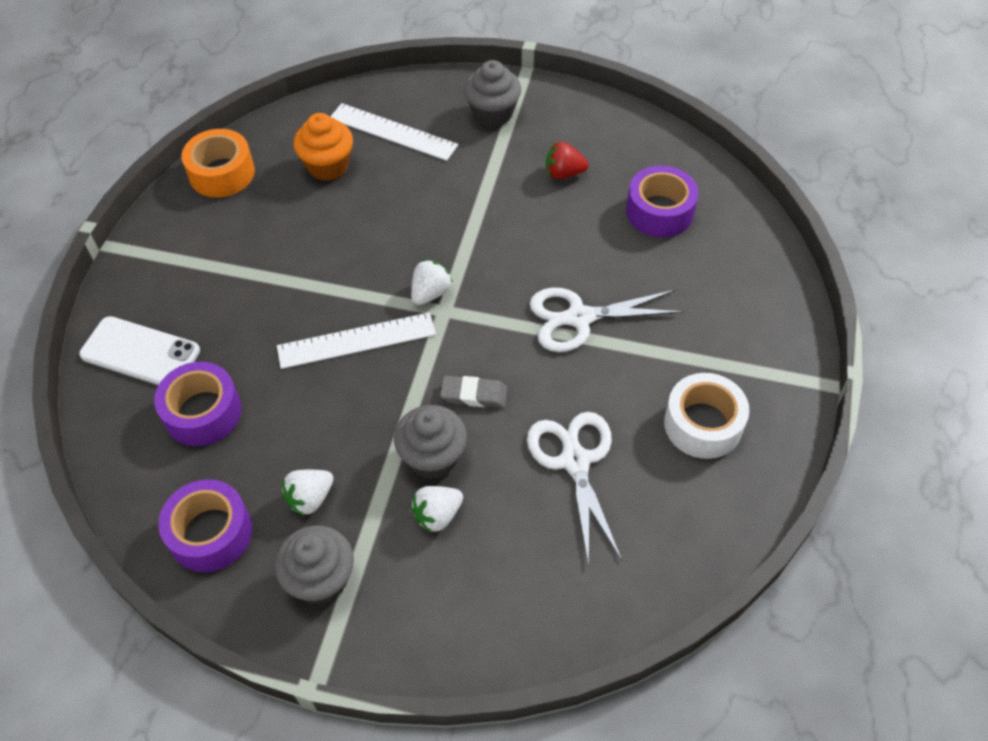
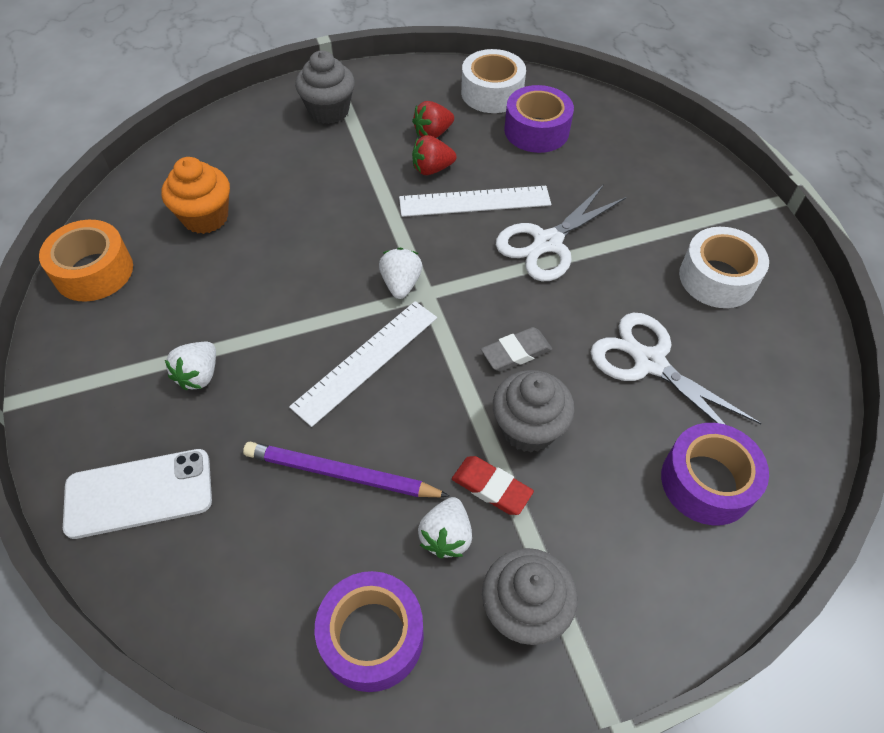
camera: 35 degrees left, 0 degrees up
purple tape [154,362,242,446] -> purple tape moved to [661,423,769,525]
white ruler [330,103,458,161] -> white ruler moved to [399,186,551,217]
white strawberry [411,486,463,533] -> white strawberry moved to [165,342,216,391]
none -> purple pencil [243,442,450,497]
none -> red strawberry [412,135,457,175]
none -> red eraser [452,456,534,515]
none -> white tape [461,49,526,113]

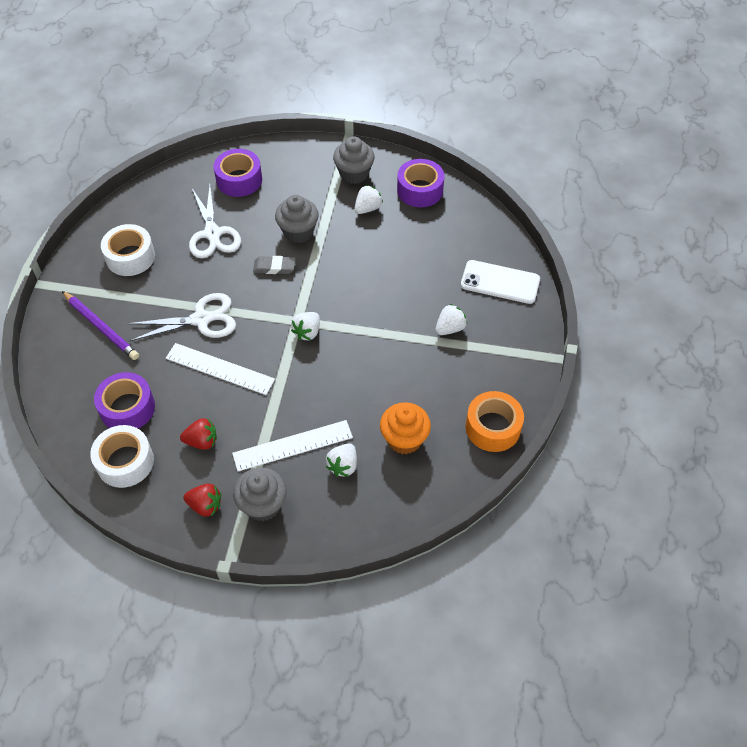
camera: 150 degrees left, 0 degrees up
purple pencil [243,442,450,497] -> purple pencil moved to [62,291,139,360]
white ruler [289,301,437,427] -> white ruler moved to [232,420,353,472]
red strawberry [412,135,457,175] -> red strawberry moved to [183,484,221,517]
red eraser [452,456,534,515] -> none
none -> white strawberry [326,443,357,477]

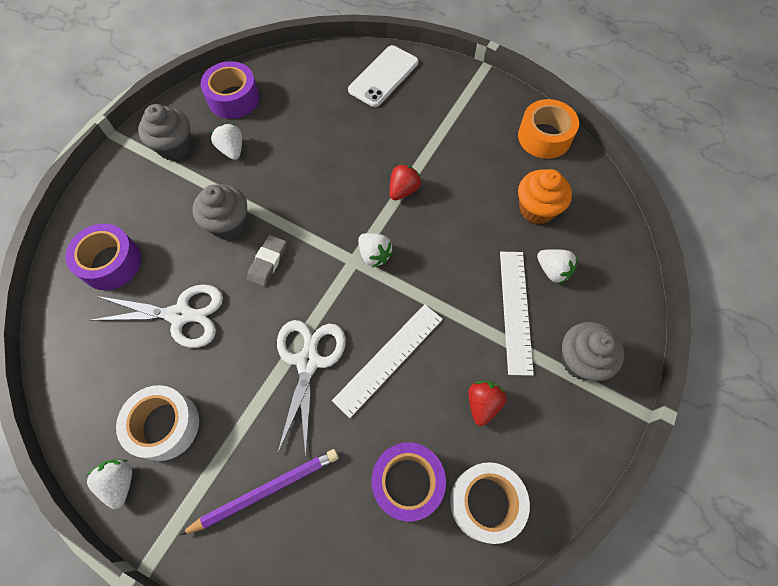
camera: 70 degrees left, 10 degrees up
red strawberry [183,484,221,517] -> red strawberry moved to [389,164,421,200]
white strawberry [435,304,467,335] -> white strawberry moved to [86,460,132,509]

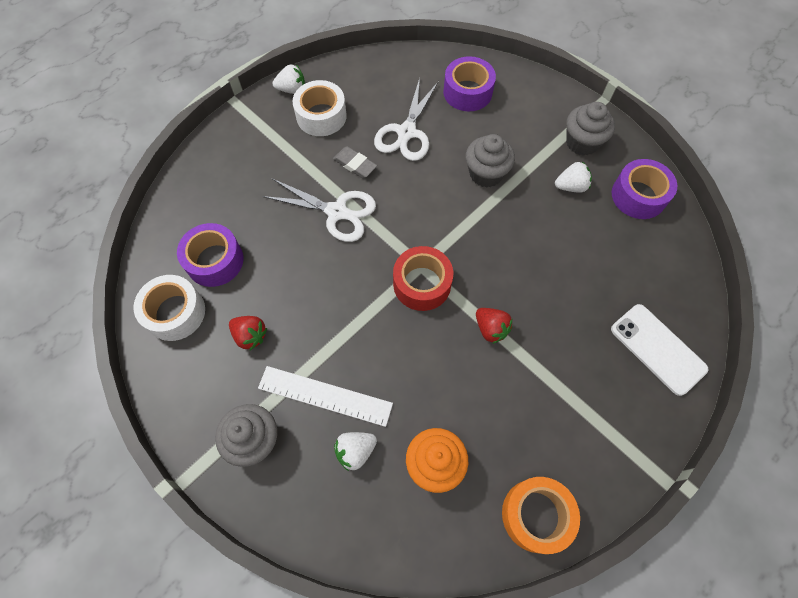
camera: 105 degrees right, 0 degrees up
purple pencil [180,449,339,535] -> none
grey eraser [247,235,286,286] -> grey eraser moved to [333,146,377,178]
white ruler [332,304,443,418] -> none
white strawberry [358,233,393,267] -> red tape [393,246,453,311]

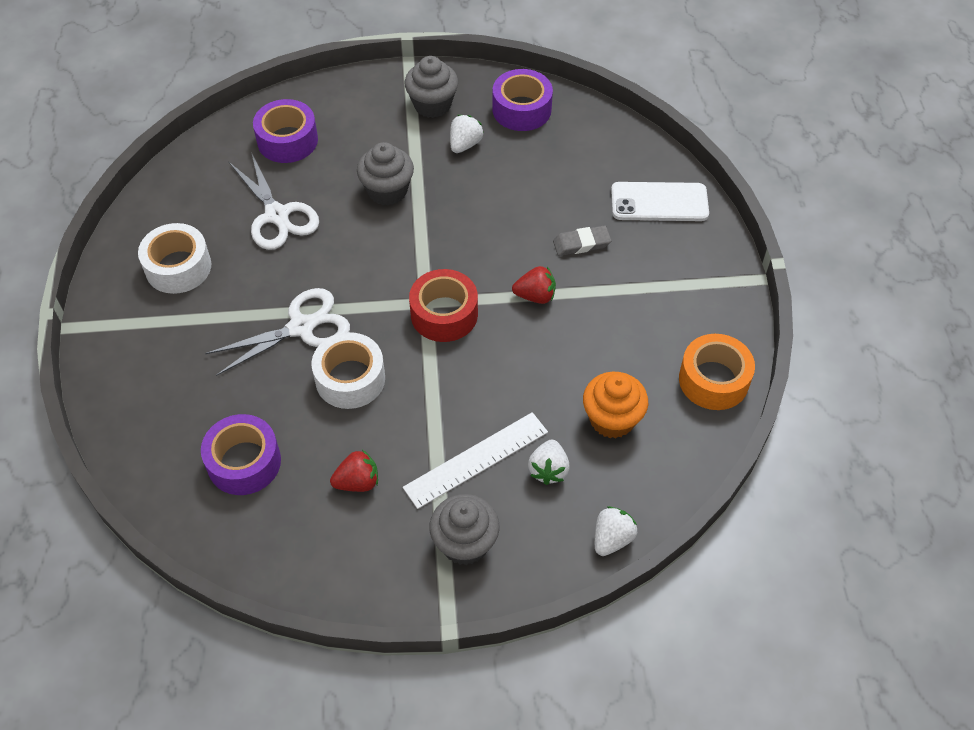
camera: 50 degrees left, 10 degrees down
white tape [134,275,205,341] -> white tape moved to [312,332,385,409]
white strawberry [272,65,305,94] -> white strawberry moved to [595,506,637,556]
grey eraser [333,146,377,178] -> grey eraser moved to [553,225,611,256]

